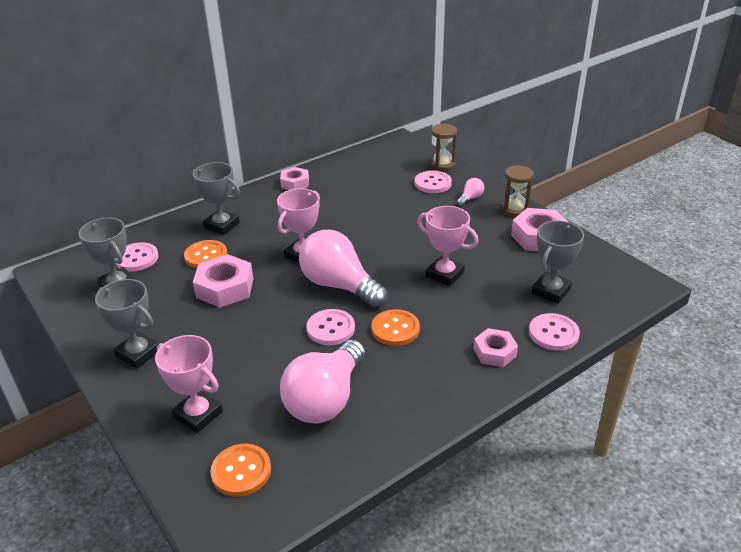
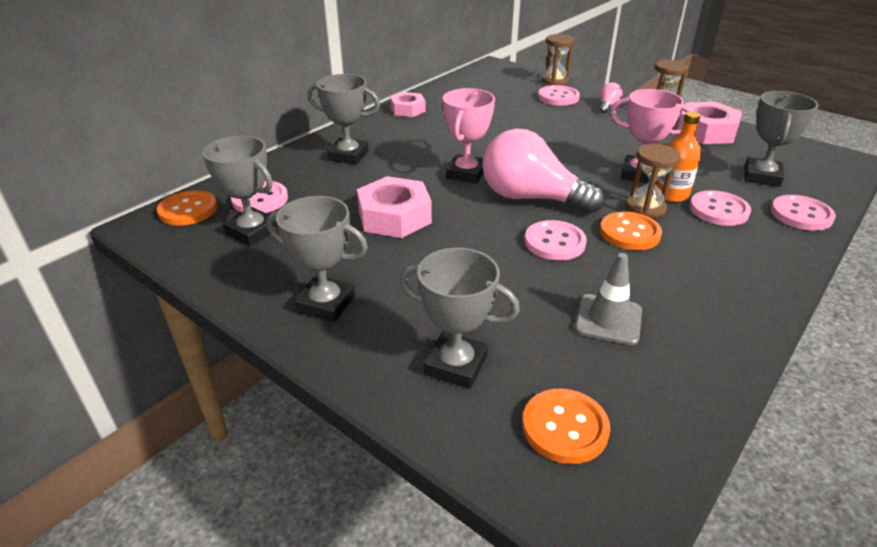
camera: 15 degrees left, 0 degrees up
pink trophy [155,335,223,433] -> grey trophy [400,248,520,389]
orange button [184,240,227,268] -> orange button moved to [157,190,217,225]
pink light bulb [280,340,365,424] -> grey traffic cone [575,253,642,345]
pink nut [474,328,518,367] -> none
none -> brown hourglass [626,144,681,219]
none -> orange bottle [656,111,701,202]
none -> pink button [690,190,751,226]

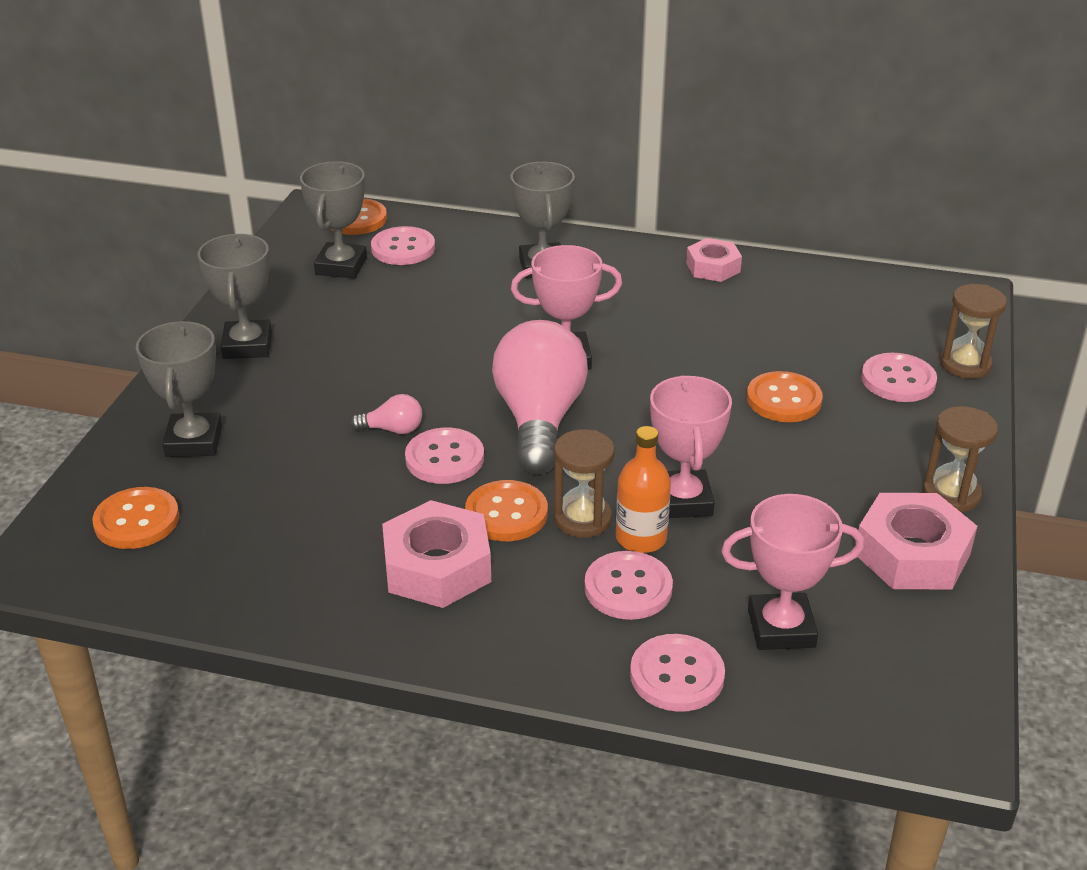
camera: 65 degrees right, 0 degrees up
pink nut [357,176,432,238] -> pink nut moved to [382,500,491,608]
grey traffic cone [575,253,642,345] -> none
pink light bulb [599,82,623,113] -> pink light bulb moved to [351,394,422,434]
grey trophy [744,91,818,187] -> pink trophy [721,494,864,650]
none -> orange button [747,371,823,422]

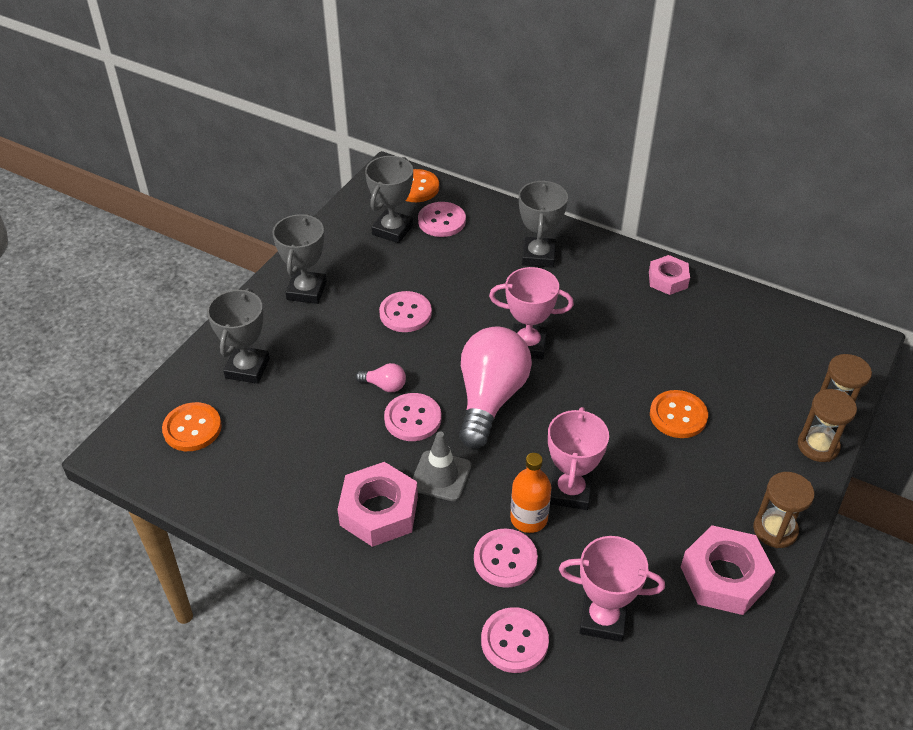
camera: 15 degrees right, 10 degrees up
orange button [465,480,548,541] -> grey traffic cone [412,431,471,501]
brown hourglass [554,429,615,538] -> brown hourglass moved to [798,389,857,462]
pink button [861,353,937,402] -> pink button moved to [379,291,432,332]

